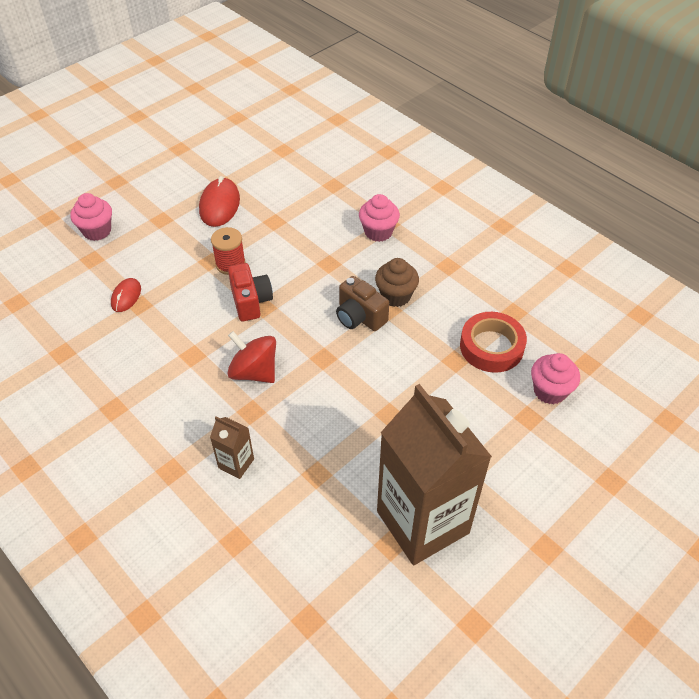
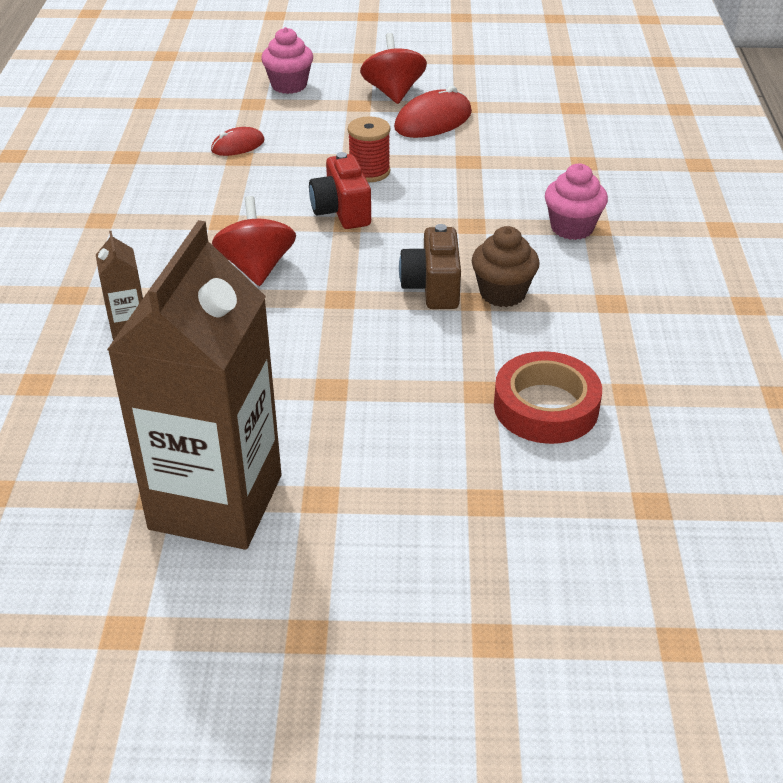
camera: 45 degrees right, 10 degrees down
red camera [228,263,273,321] -> red camera turned 135 degrees clockwise [309,152,371,229]
pink cupcake [531,353,580,404] -> none
none -> red spinning top [360,33,427,104]

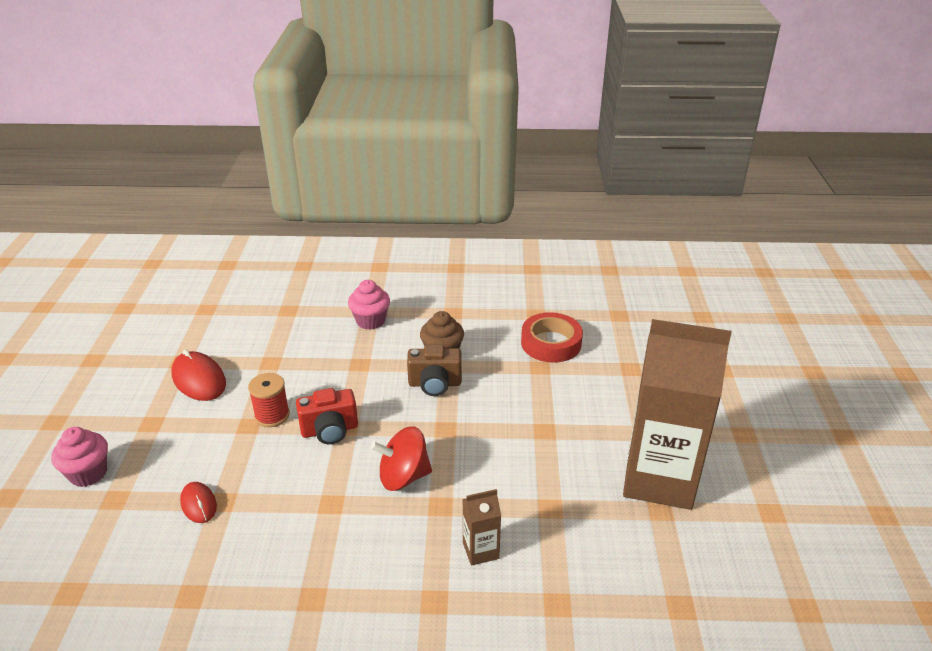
camera: 90 degrees left, 5 degrees down
red spinning top [360,33,427,104] -> none

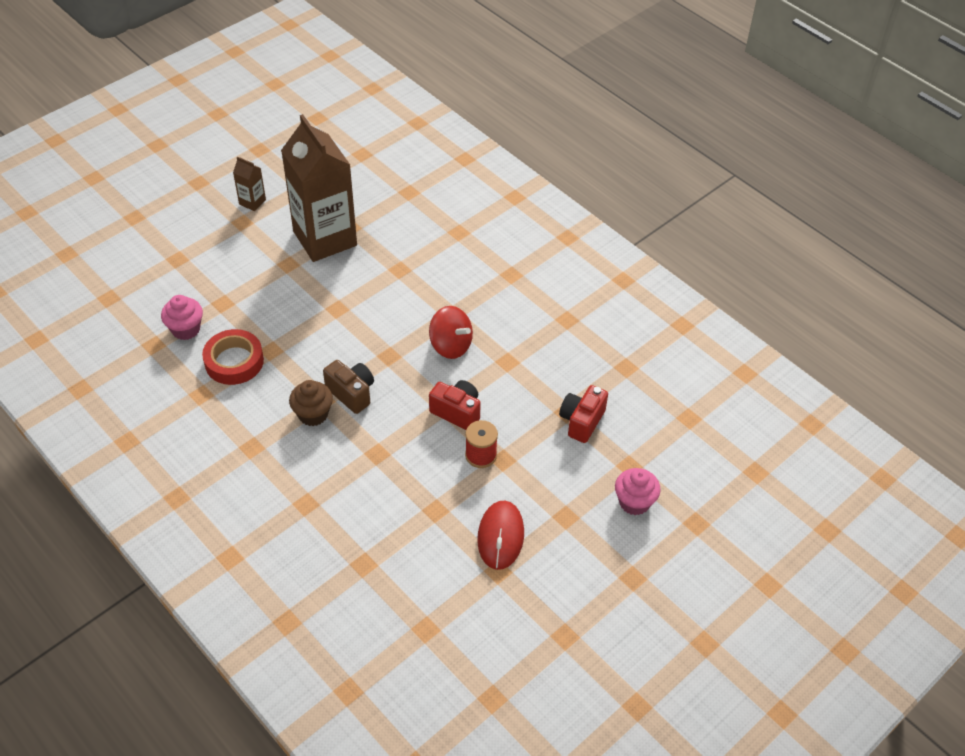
camera: 135 degrees left, 15 degrees up
red mouse [180,482,217,523] -> red camera [559,385,608,443]
pink cupcake [348,280,390,330] -> pink cupcake moved to [161,295,203,340]
brown carton [462,489,501,566] -> brown carton moved to [233,156,266,211]

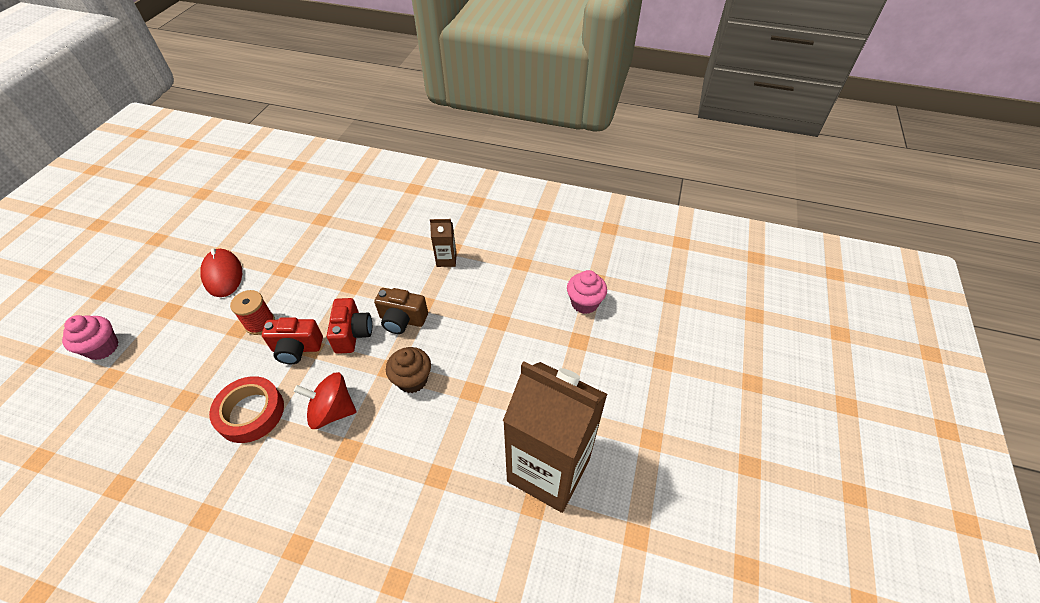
camera: 150 degrees right, 0 degrees up
red tape [202,329,264,385] -> red tape moved to [209,376,284,443]
brown carton [233,156,266,211] -> brown carton moved to [430,219,457,267]
brown cupcake [289,380,333,426] -> brown cupcake moved to [386,347,431,393]
red camera [559,385,608,443] -> red camera moved to [327,298,372,354]

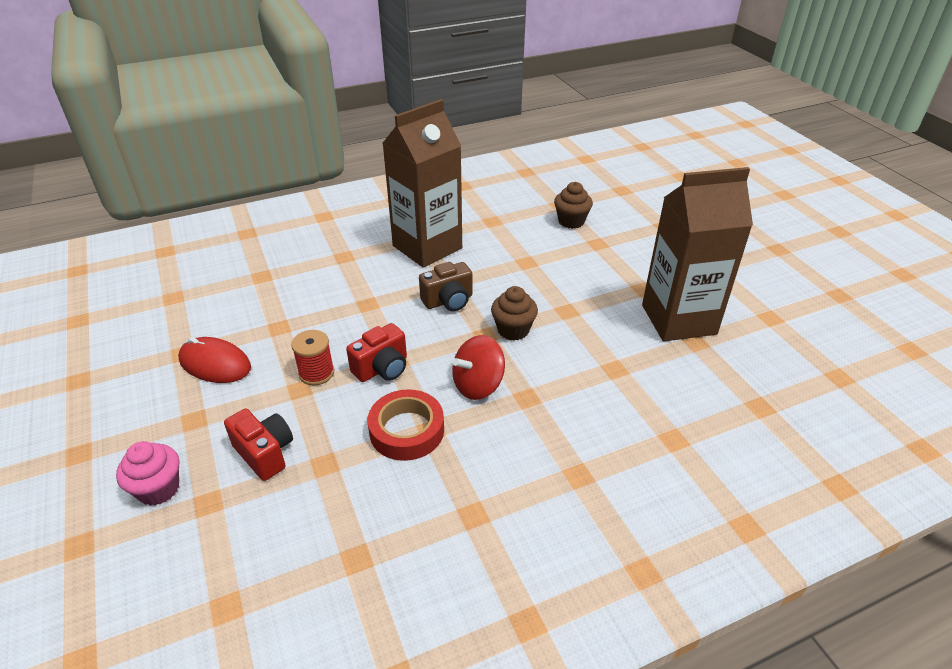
camera: 40 degrees left, 10 degrees down
red camera [327,298,372,354] -> red camera moved to [224,409,293,481]
brown carton [430,219,457,267] -> brown carton [382,99,462,268], size x2.45
pink cupcake [567,270,607,314] -> brown cupcake [554,182,593,229]

